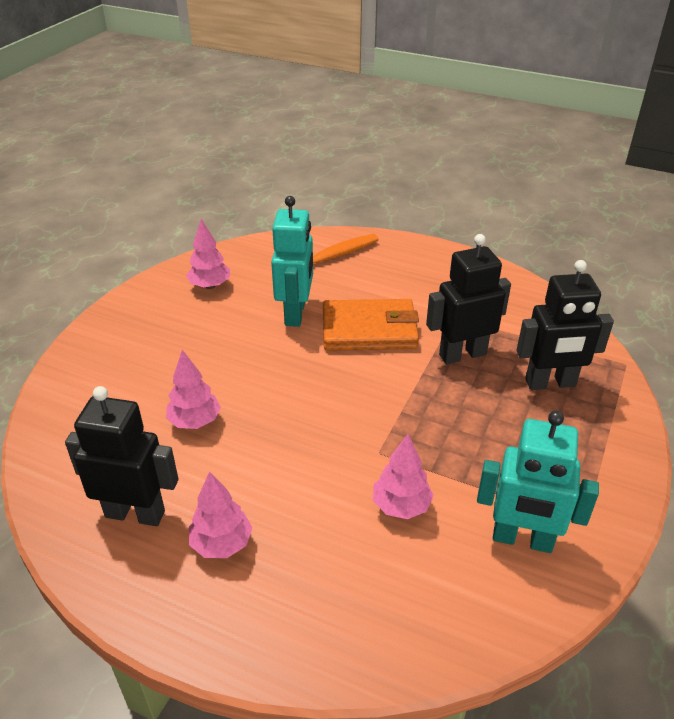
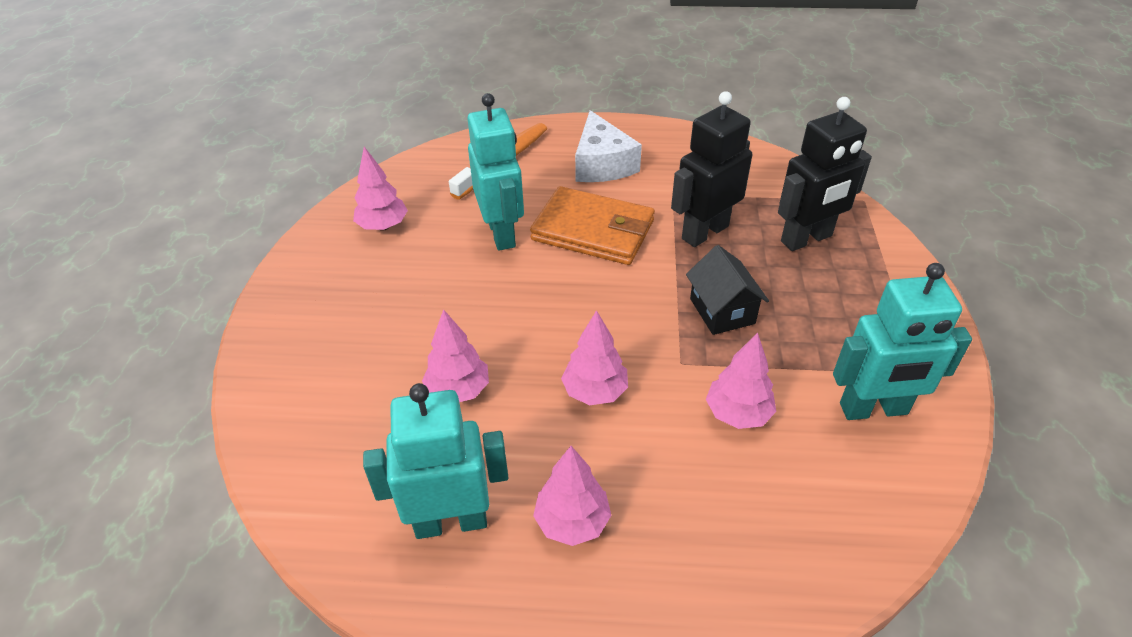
camera: 20 degrees left, 5 degrees up
black robot [65,386,178,526] -> turquoise robot [363,383,508,539]
orange wallet [323,299,419,351] -> orange wallet turned 45 degrees clockwise [530,186,655,265]
none -> pink tree [561,310,628,405]
none -> white cheese [575,110,642,182]
none -> black house [686,245,769,335]

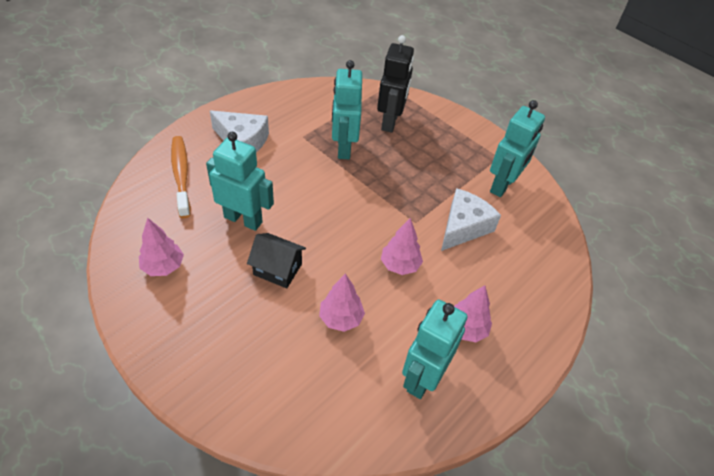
camera: 55 degrees left, 5 degrees up
orange wallet [530,186,655,265] -> none
black robot [671,91,752,247] -> turquoise robot [332,60,362,159]
black house [686,245,769,335] -> black house moved to [247,233,306,288]
pink tree [706,333,776,429] -> white cheese [441,188,501,251]

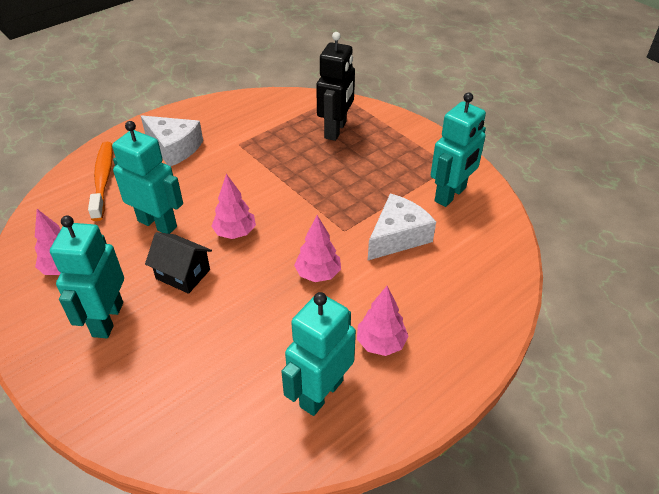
camera: 10 degrees right, 5 degrees down
pink tree [319,273,365,332] -> pink tree moved to [211,174,256,239]
turquoise robot [332,60,362,159] -> turquoise robot moved to [50,216,124,338]

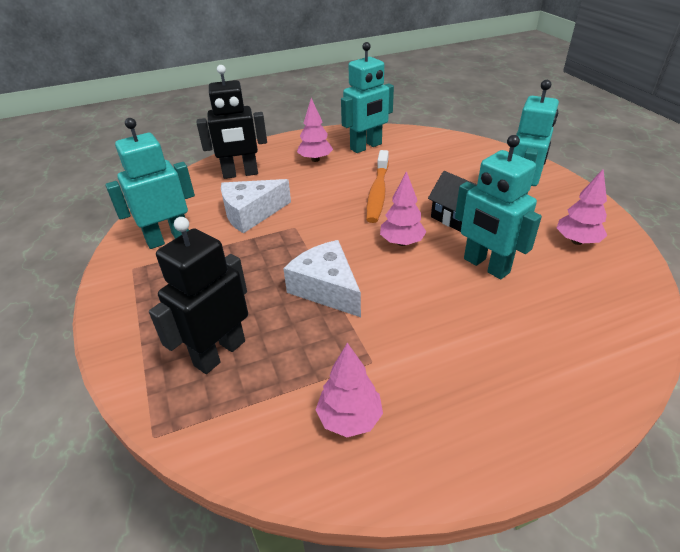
camera: 160 degrees left, 5 degrees down
orange toothbrush [88,142,113,221] -> orange toothbrush moved to [366,150,389,223]
white cheese [141,115,203,167] -> white cheese moved to [283,240,361,317]
pink tree [294,215,341,282] -> pink tree moved to [316,343,383,437]
none -> black robot [197,65,267,179]

